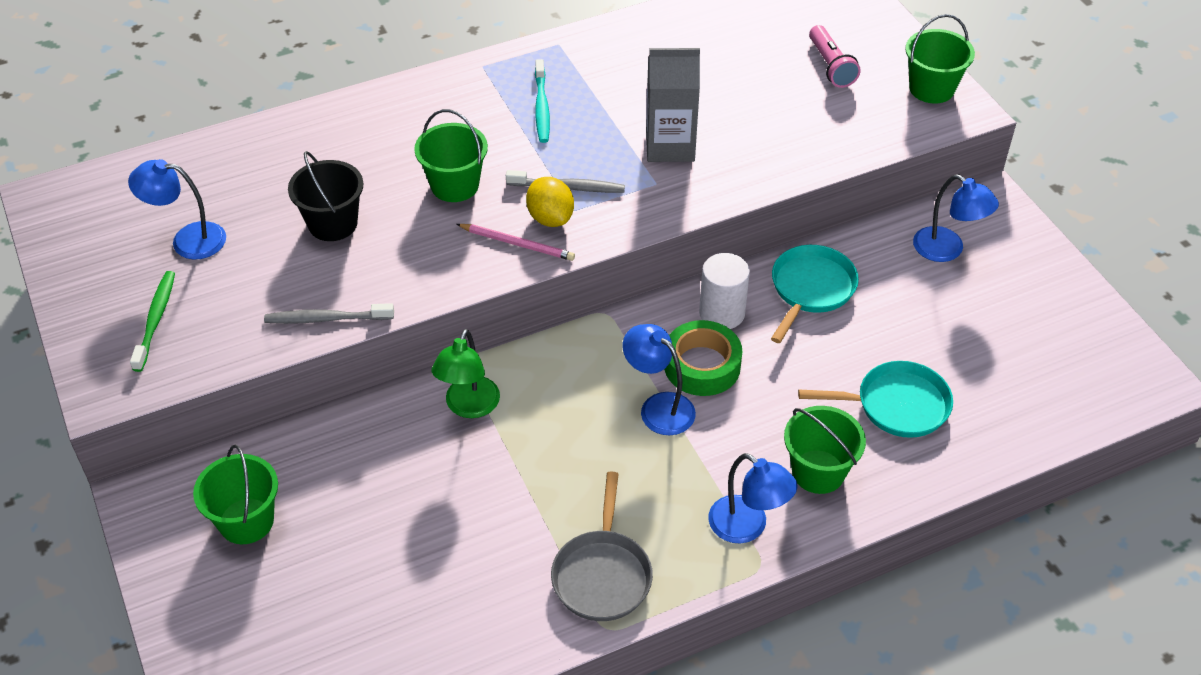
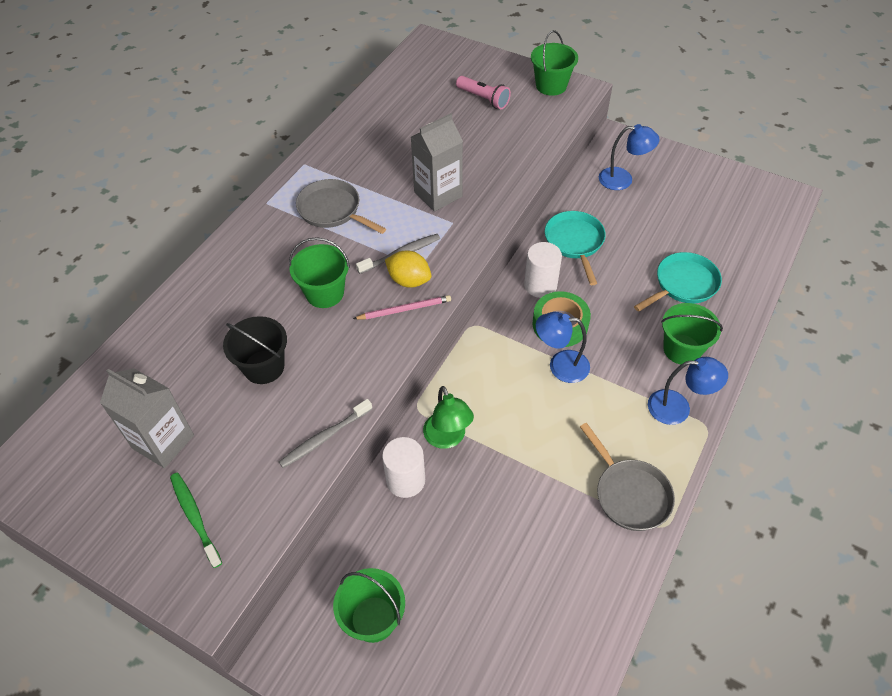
camera: 35 degrees left, 5 degrees up
blue lamp [128,159,226,259] -> grey carton [100,368,194,468]
turquoise toothbrush [535,59,550,143] -> grey pan [296,179,386,234]
none -> white cylinder [382,437,425,498]

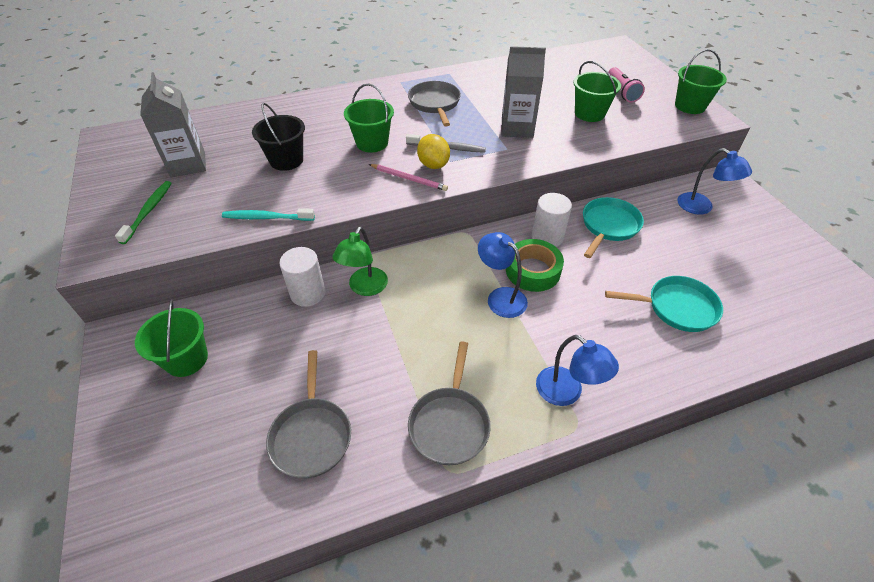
camera: 40 degrees right, 5 degrees down
grey toothbrush [279,399,372,468] -> turquoise toothbrush [222,208,315,221]
green bucket [661,303,723,364] -> green bucket moved to [574,61,621,122]
none -> grey pan [266,350,351,478]

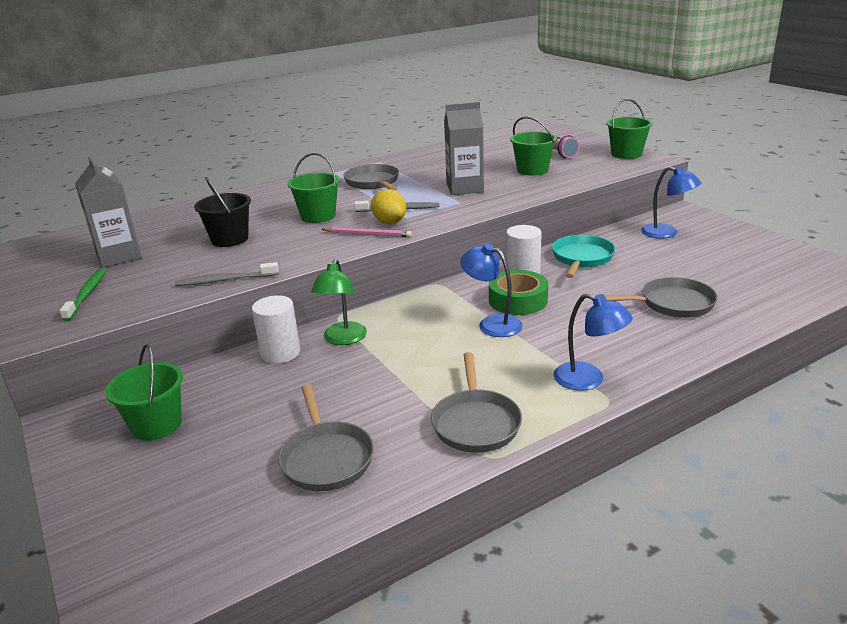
camera: 10 degrees left, 20 degrees down
turquoise toothbrush [222,208,315,221] -> grey toothbrush [175,262,279,286]
turquoise pan [605,276,723,332] -> grey pan [605,277,718,318]

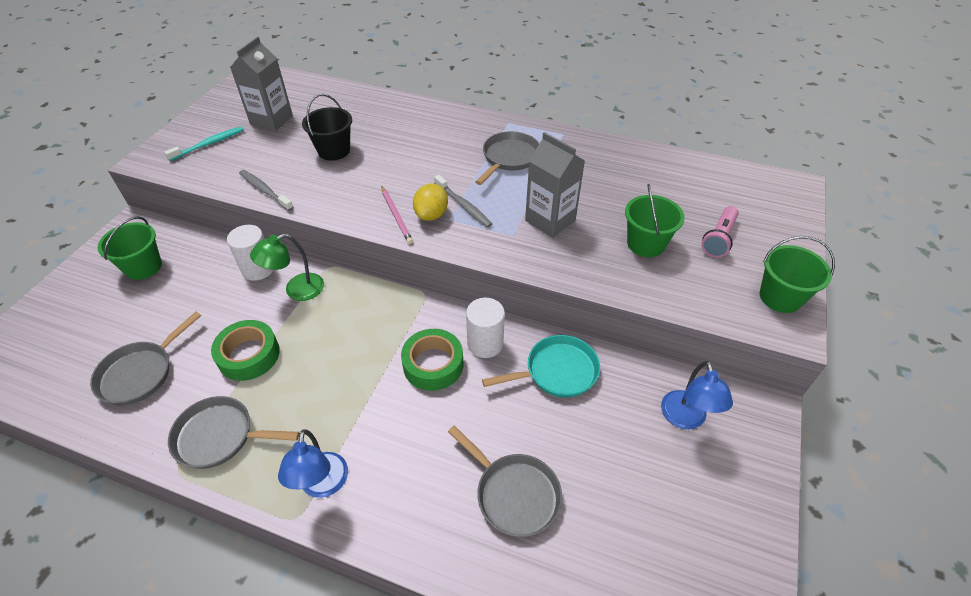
camera: 50 degrees right, 20 degrees up
green toothbrush [59,268,106,321] -> turquoise toothbrush [164,126,244,161]
green bucket [287,153,340,223] -> none
grey pan [431,352,522,453] -> grey pan turned 45 degrees clockwise [168,396,300,469]
blue lamp [460,243,523,337] -> none
none -> green tape [211,320,280,381]

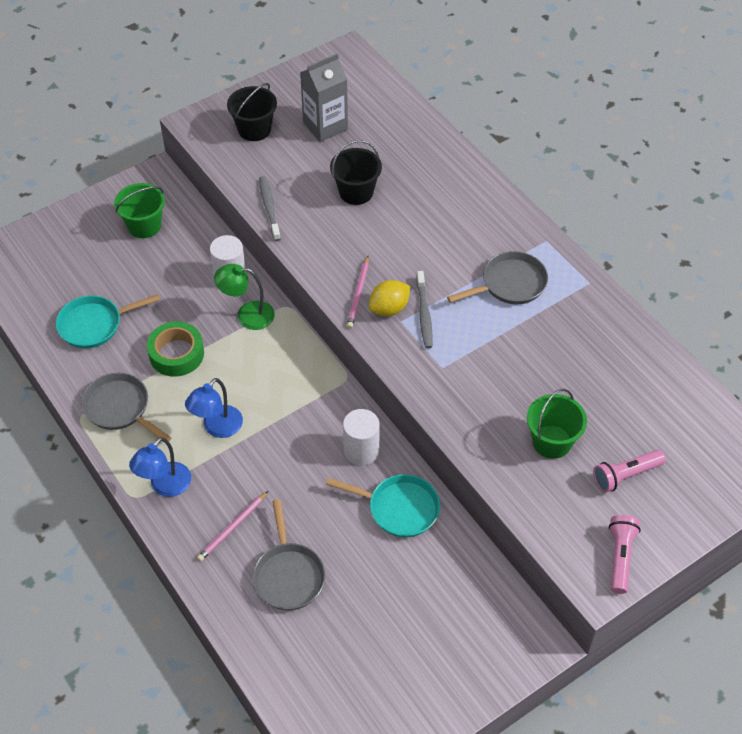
camera: 35 degrees right, 5 degrees up
grey pan [90,312,201,405] -> turquoise pan [56,294,160,349]
turquoise toothbrush [164,126,244,161] -> black bucket [227,83,277,141]
green tape [401,329,463,391] -> none
grey carton [525,132,585,238] -> none
blue lamp [661,361,733,429] -> blue lamp moved to [185,378,243,438]
green bucket [760,236,835,313] -> pink flashlight [609,515,641,594]
none -> pink pencil [197,491,268,561]

